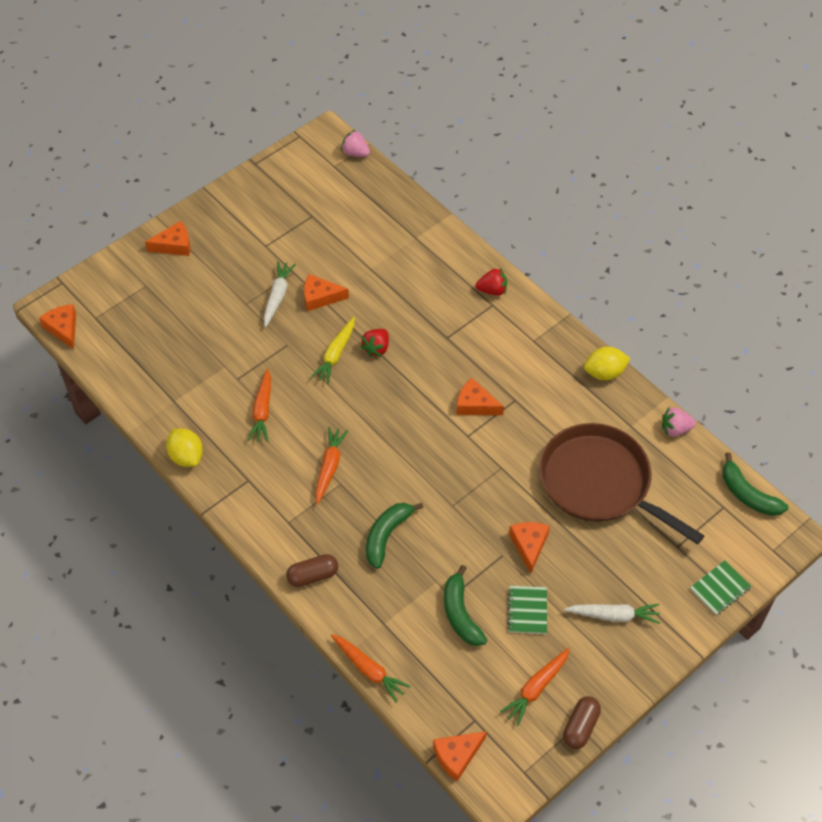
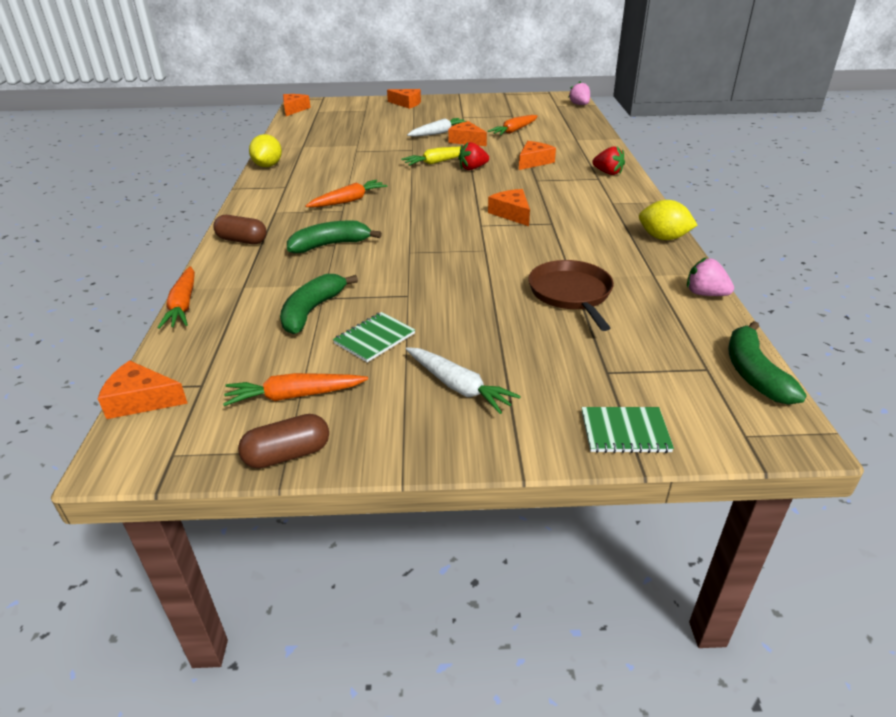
camera: 40 degrees right, 20 degrees down
orange carrot [248,368,271,442] -> orange carrot moved to [488,115,538,135]
orange cheese [509,522,550,574] -> orange cheese moved to [519,141,556,170]
brown pan [539,423,705,545] -> brown pan [528,260,614,331], size x0.59

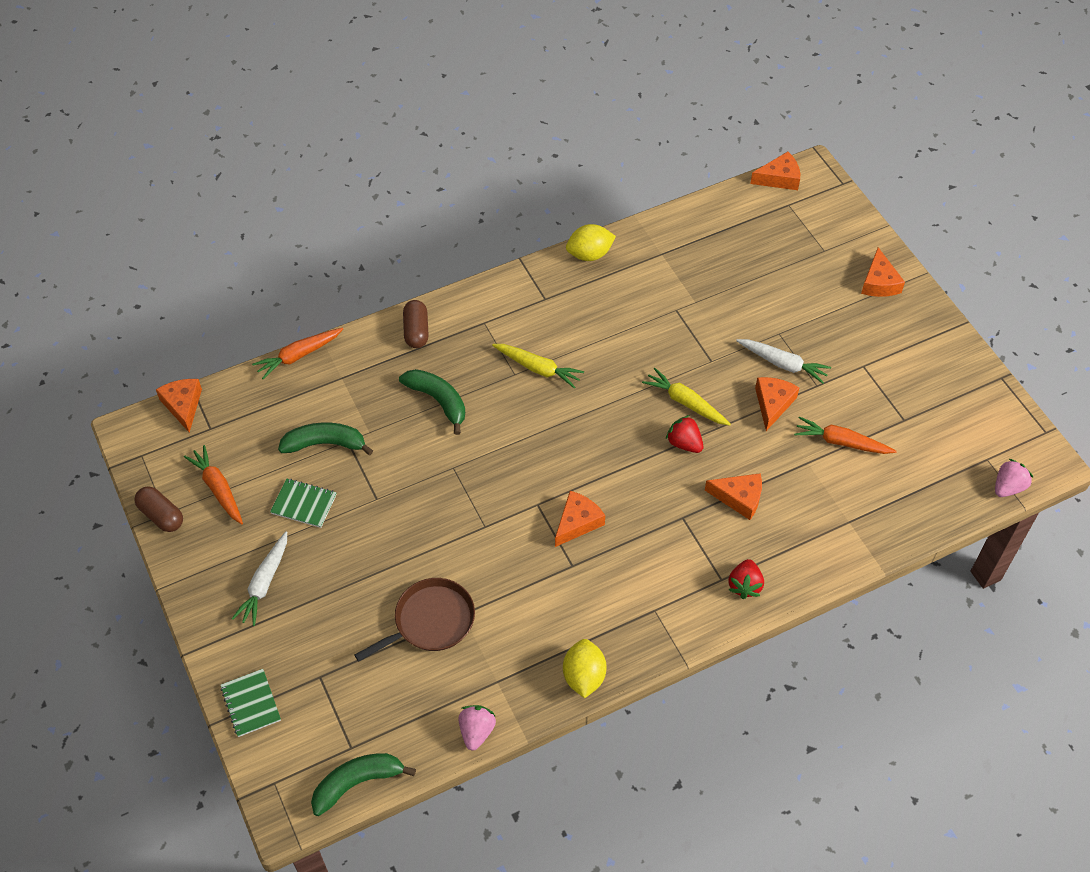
camera: 65 degrees right, 20 degrees up
orange carrot [305,180,387,207] -> yellow carrot [492,344,584,388]

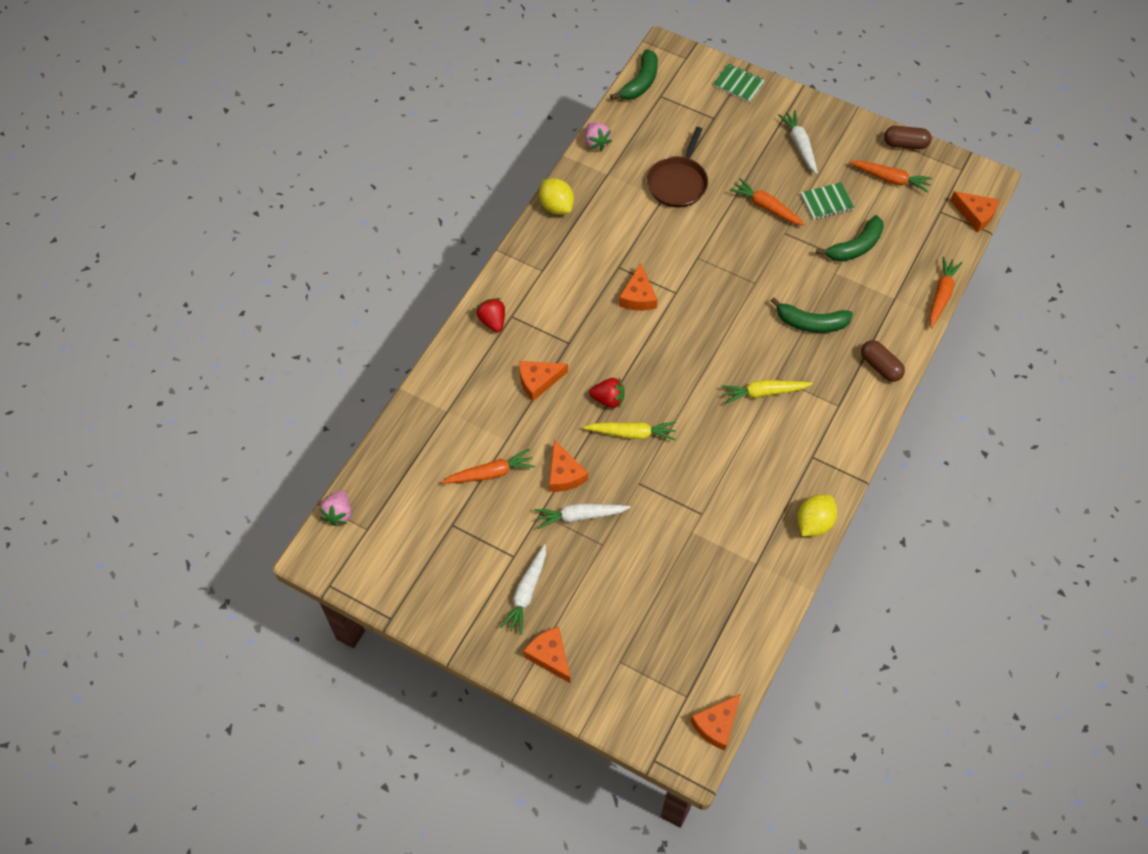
camera: 145 degrees right, 5 degrees up
none -> white carrot [500,544,546,635]
none -> orange carrot [729,178,806,226]

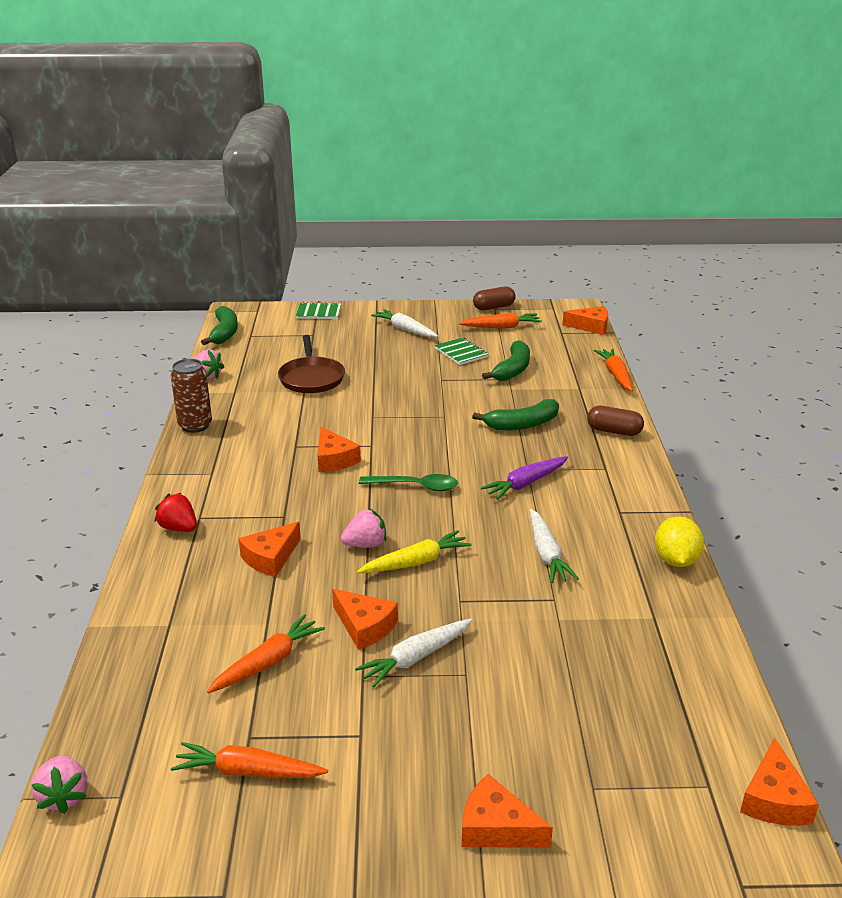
camera: 30 degrees left, 30 degrees down
white carrot [500,544,546,635] -> white carrot moved to [530,509,579,583]
yellow lemon [539,178,574,215] -> brown can [170,359,212,433]
red strawberry [589,378,624,408] -> pink strawberry [341,508,386,547]
yellow carrot [721,380,813,404] -> purple carrot [481,456,568,500]
orange carrot [729,178,806,226] -> orange carrot moved to [171,742,328,778]
green notebook [801,182,854,220] -> green notebook turned 75 degrees counterclockwise [434,337,488,365]
none -> green spoon [359,474,458,491]

